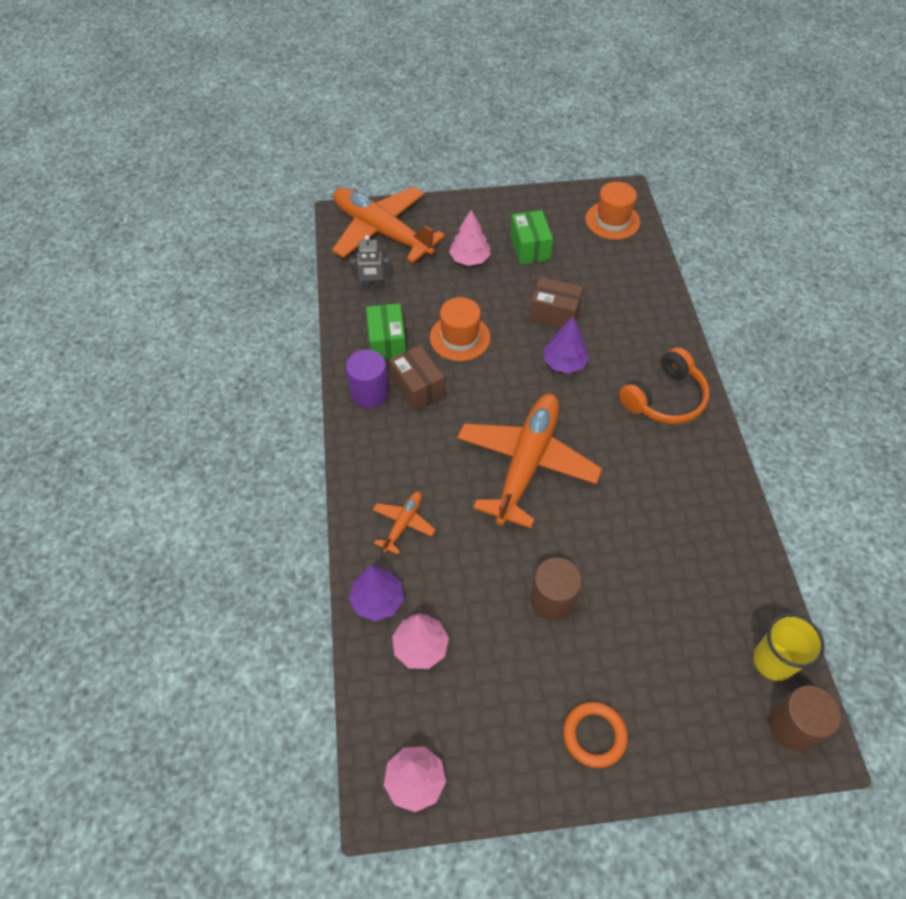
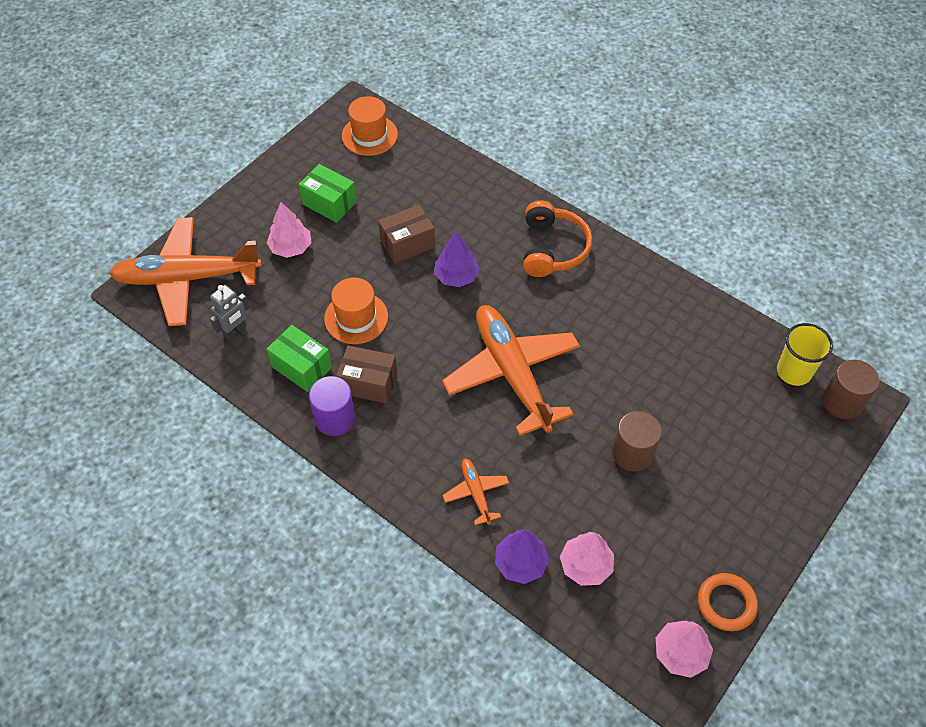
camera: 45 degrees left, 0 degrees up
orange ring [563,702,628,768] -> orange ring moved to [698,573,758,631]

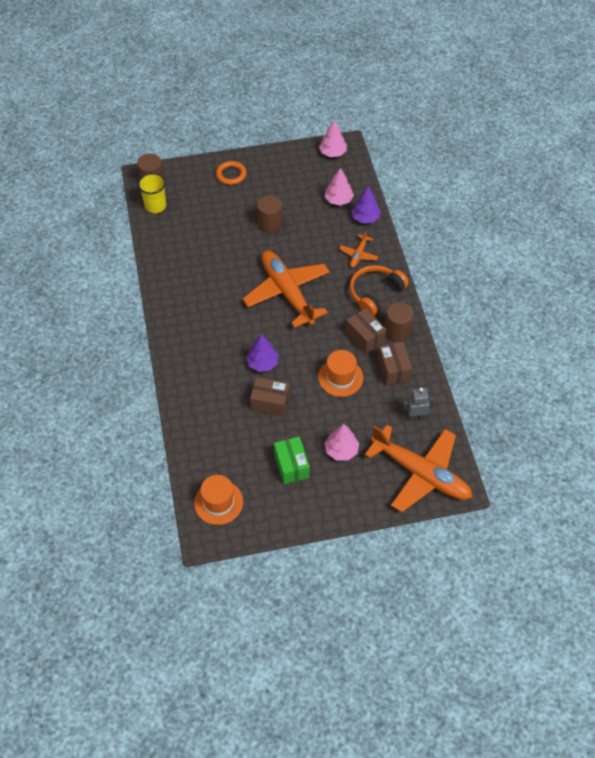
camera: 140 degrees left, 0 degrees up
green box [267,325,332,392] -> brown box [377,342,412,386]
purple cylinder [309,376,356,436] -> brown cylinder [385,302,414,342]
orange plane [442,305,580,436] -> orange plane turned 135 degrees clockwise [243,250,330,328]
orange headphones [523,200,593,277] -> orange headphones moved to [349,265,409,316]
orange ring [698,573,758,631] -> orange ring moved to [216,161,247,185]

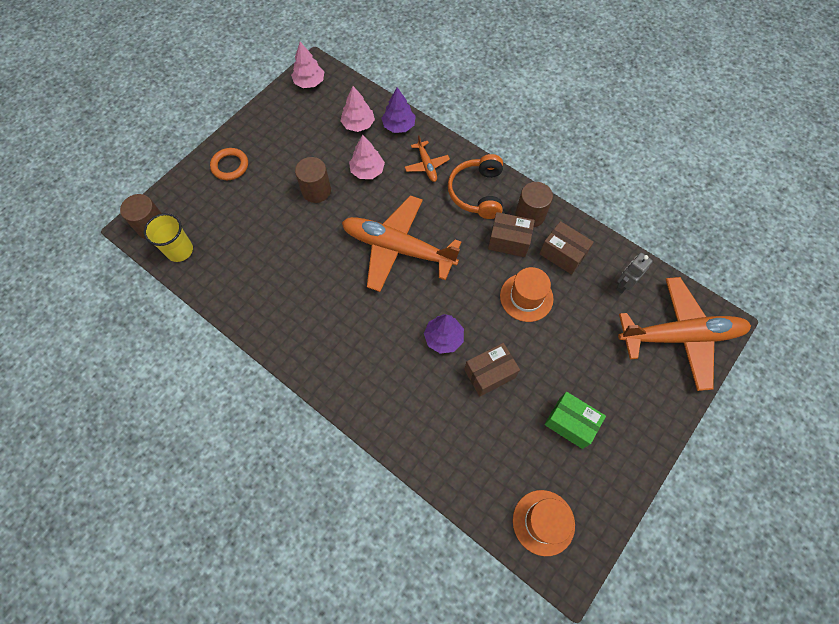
camera: 40 degrees left, 10 degrees up
pink tree [325,424,359,461] -> pink tree moved to [349,135,385,179]

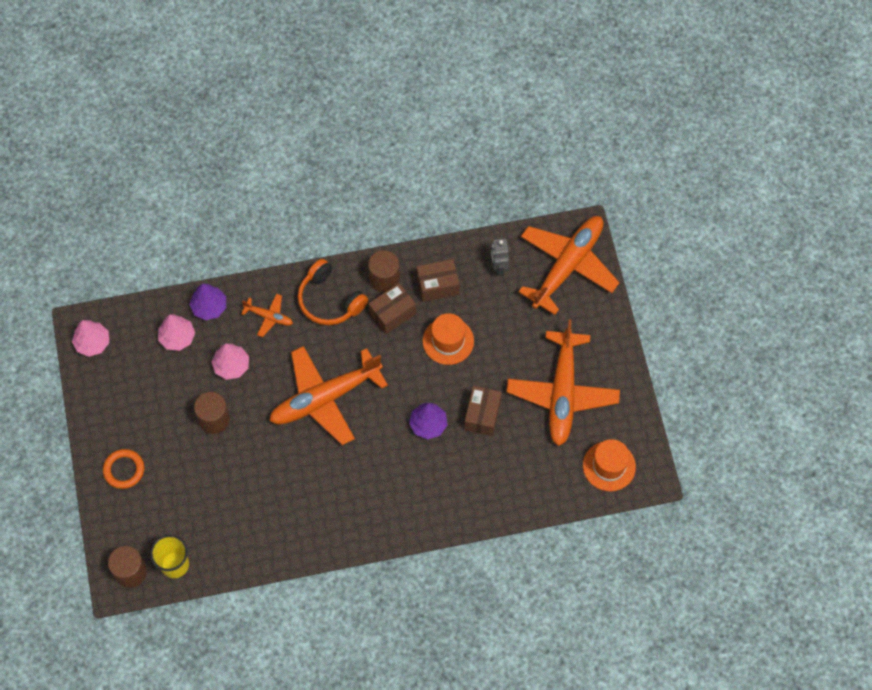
camera: 50 degrees left, 0 degrees up
green box [544,392,606,449] -> orange plane [507,320,620,446]

